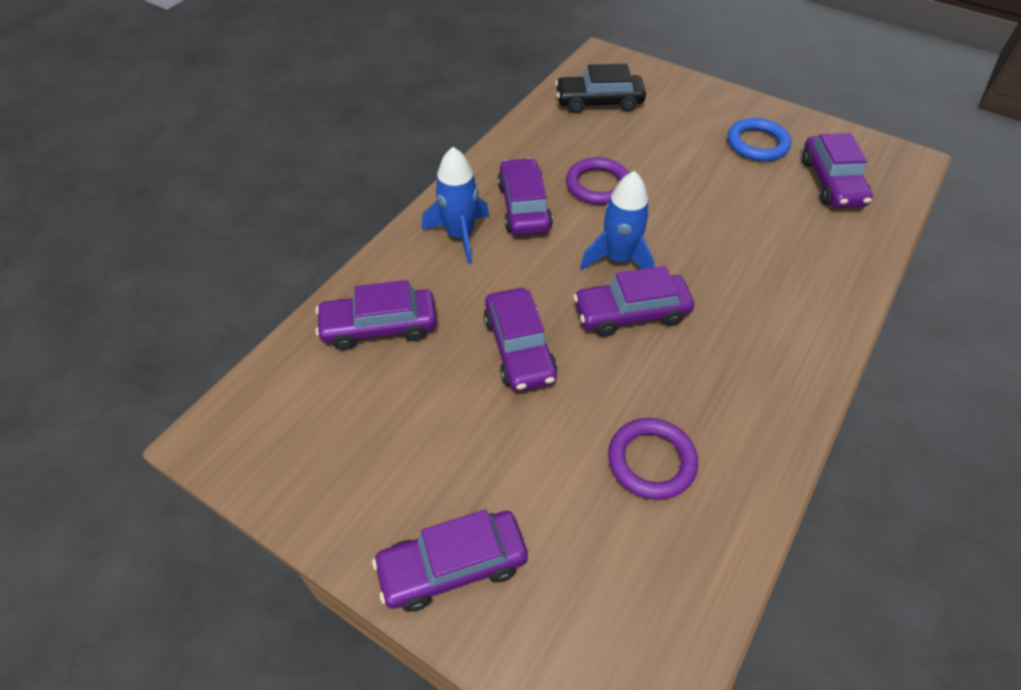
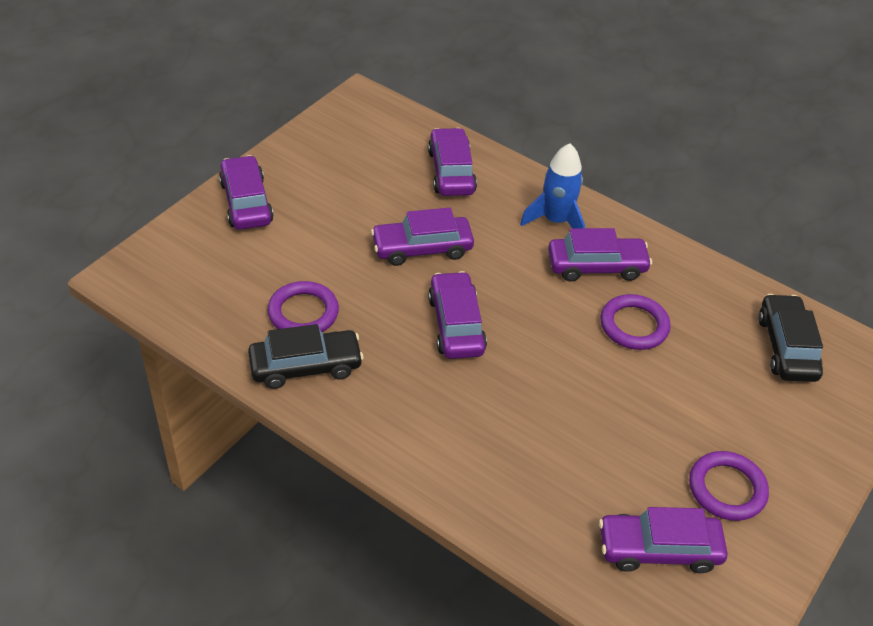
camera: 90 degrees right, 5 degrees down
blue rocket [580,171,655,270] -> none
blue ring [728,118,791,161] -> purple ring [689,451,769,521]
none -> black car [248,324,364,389]

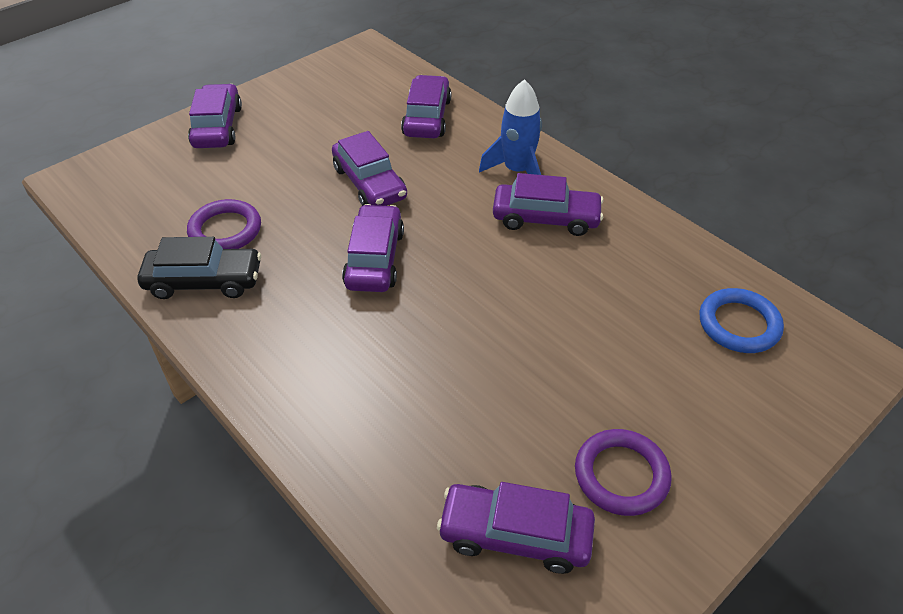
camera: 15 degrees right, 0 degrees up
purple car [371,207,474,266] -> purple car turned 120 degrees counterclockwise [332,131,407,206]
purple ring [600,294,671,350] -> none
black car [758,294,823,382] -> blue ring [700,288,784,353]

